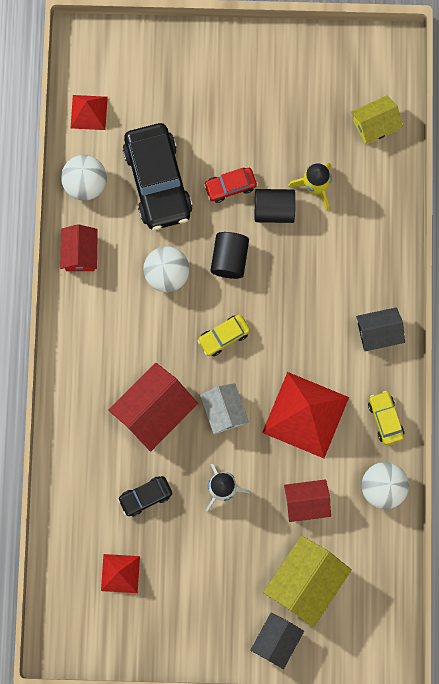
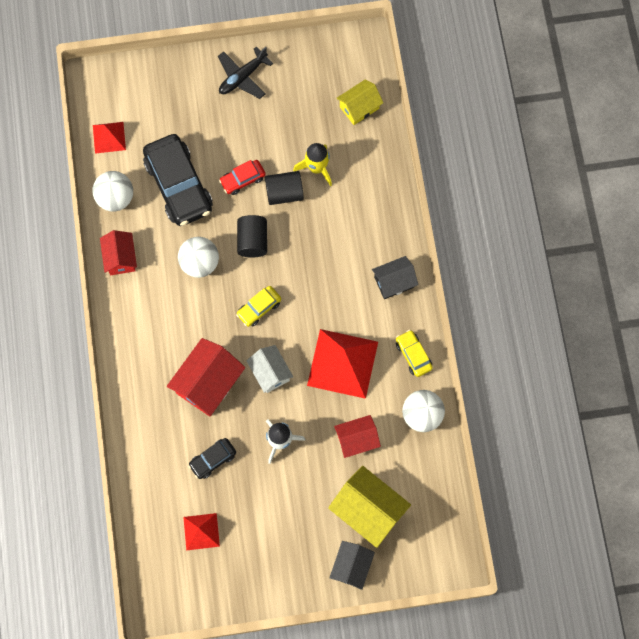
camera: 10 degrees left, 5 degrees down
yellow house [263,536,352,627] -> yellow house turned 75 degrees counterclockwise [328,466,411,548]
none -> black plane [218,46,273,99]

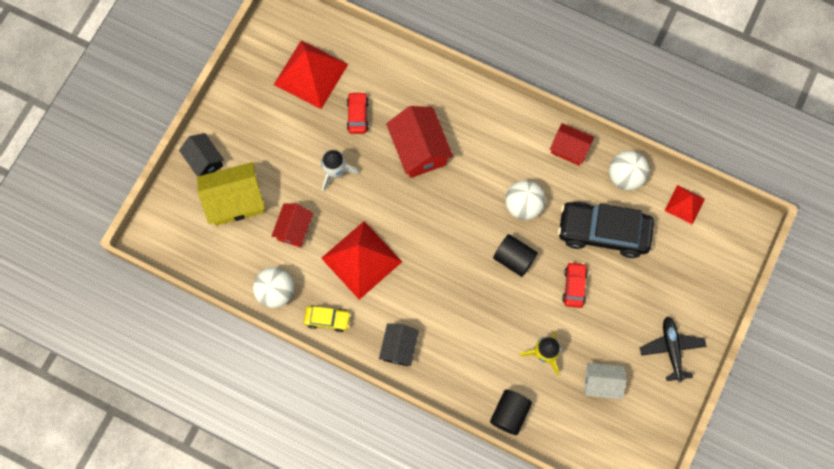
camera: 125 degrees right, 0 degrees up
red pyramid [183,513,220,550] -> red pyramid [274,41,348,109], size x1.85
black car [188,438,236,479] -> red car [347,92,369,134]
yellow car [236,286,281,327] -> none
white house [246,345,293,393] -> white house moved to [585,363,627,399]
black cylinder [265,171,304,205] -> black cylinder moved to [490,390,532,435]
yellow house [337,79,383,125] -> none

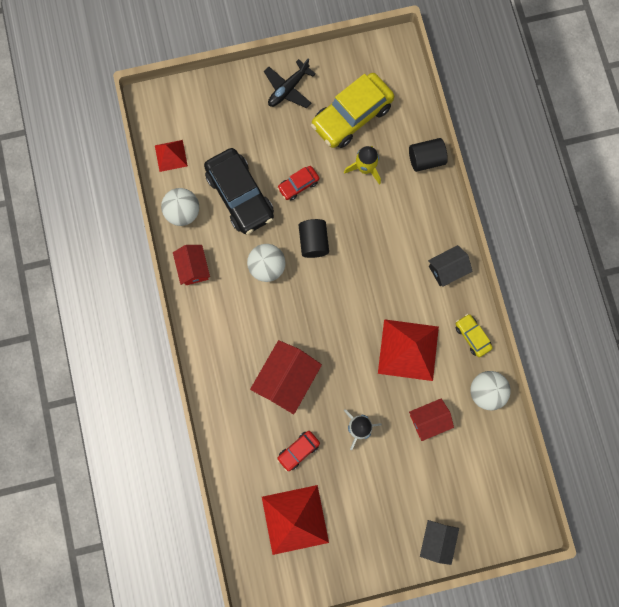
camera: 130 degrees left, 5 degrees up
yellow house [197,162,265,226] -> none
white house [585,363,627,399] -> yellow car [311,73,394,148]

